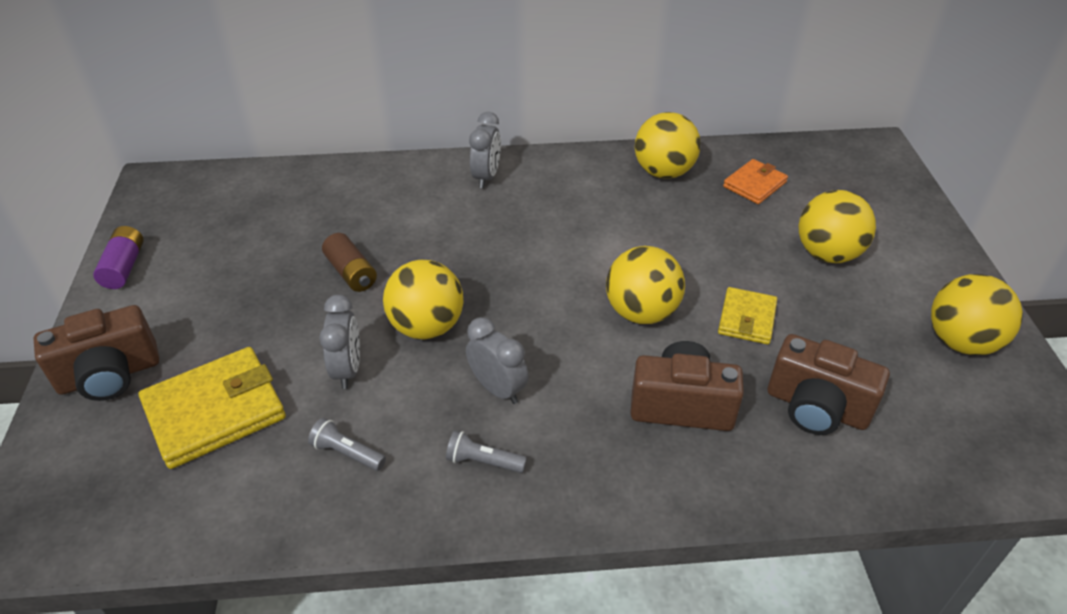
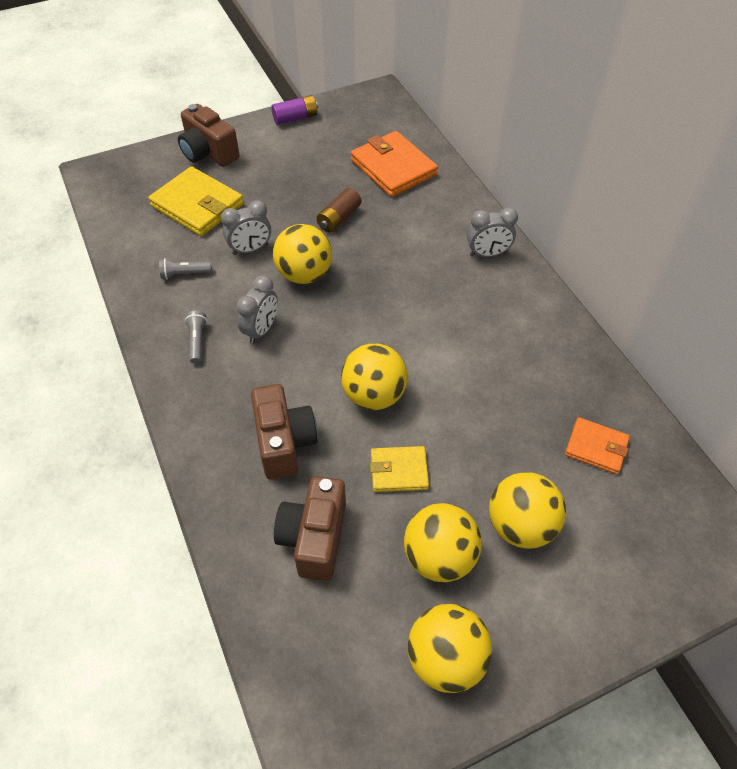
camera: 70 degrees right, 10 degrees up
grey flashlight [308,418,386,471] -> grey flashlight turned 105 degrees counterclockwise [159,258,212,279]
yellow ball [635,112,701,179] -> yellow ball moved to [404,503,482,582]
none -> orange wallet [351,131,438,197]

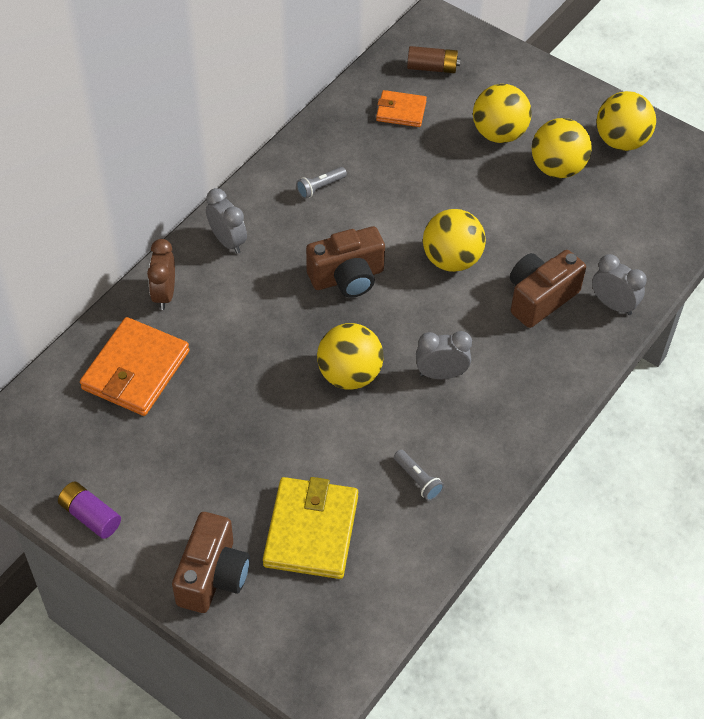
camera: 120 degrees left, 0 degrees up
grey flashlight [185,311,207,364] -> grey flashlight moved to [296,167,347,199]
grey clock [221,200,271,255] -> grey clock moved to [592,254,647,315]
brown camera [274,476,346,581] -> brown camera moved to [306,226,385,298]
brown battery [316,188,362,232] -> brown battery moved to [407,46,460,73]
yellow wallet [370,446,429,492] -> none
orange wallet [565,417,630,474] -> orange wallet turned 75 degrees counterclockwise [376,90,427,127]
none -> brown clock [147,239,175,310]

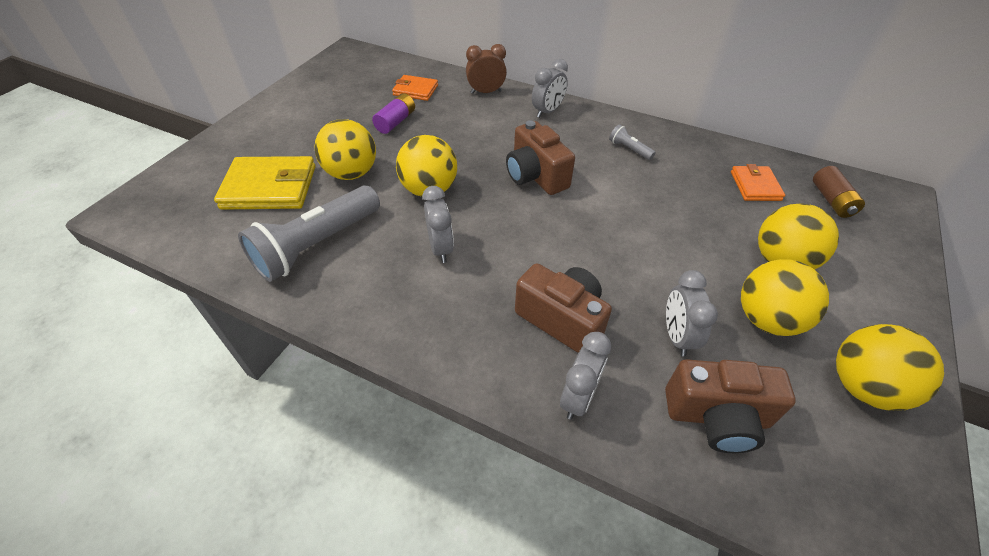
camera: 80 degrees right, 5 degrees down
purple battery [58,481,121,539] -> purple battery moved to [372,93,415,134]
orange wallet [80,317,189,416] -> orange wallet [392,75,438,101], size x0.58
brown camera [172,512,250,613] -> brown camera moved to [665,359,796,453]
grey flashlight [394,450,444,501] -> grey flashlight [238,185,380,282], size x2.38
yellow ball [423,209,486,272] -> yellow ball moved to [315,119,376,180]
none -> grey clock [666,270,718,357]

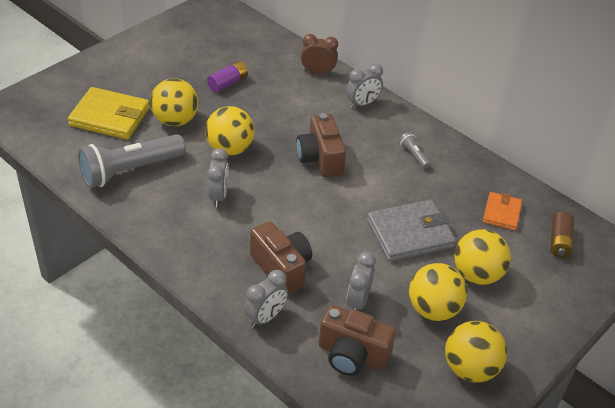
camera: 15 degrees right, 5 degrees down
orange wallet [392,75,438,101] -> none
none -> grey wallet [367,200,456,262]

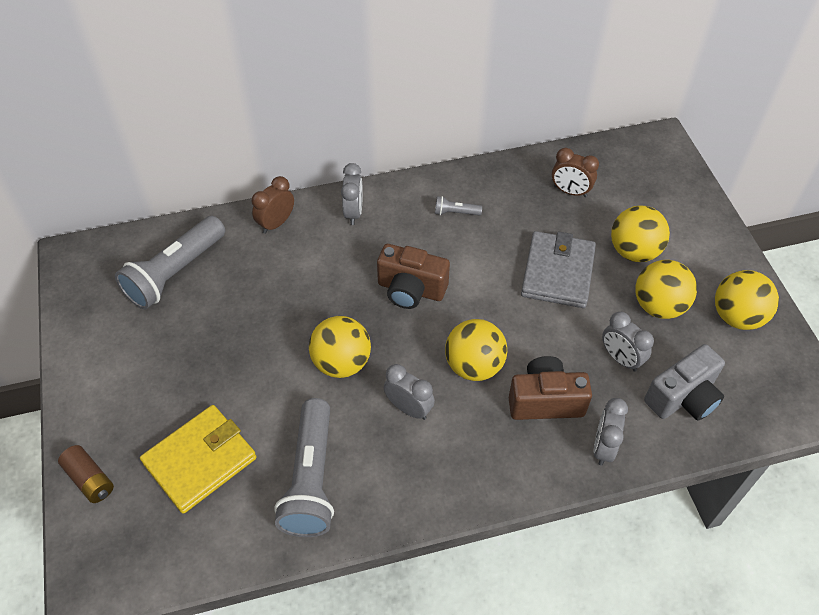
camera: 55 degrees left, 10 degrees up
yellow ball [150,78,198,126] -> yellow ball moved to [445,319,507,381]
purple battery [207,61,248,93] -> none
grey clock [244,270,288,328] -> grey clock turned 150 degrees counterclockwise [594,398,628,466]
brown camera [319,305,396,376] -> grey camera [644,344,725,421]
orange wallet [483,192,522,231] -> brown clock [552,148,599,197]
brown battery [551,211,574,258] -> brown battery moved to [58,445,114,503]
none -> grey flashlight [115,216,225,309]

